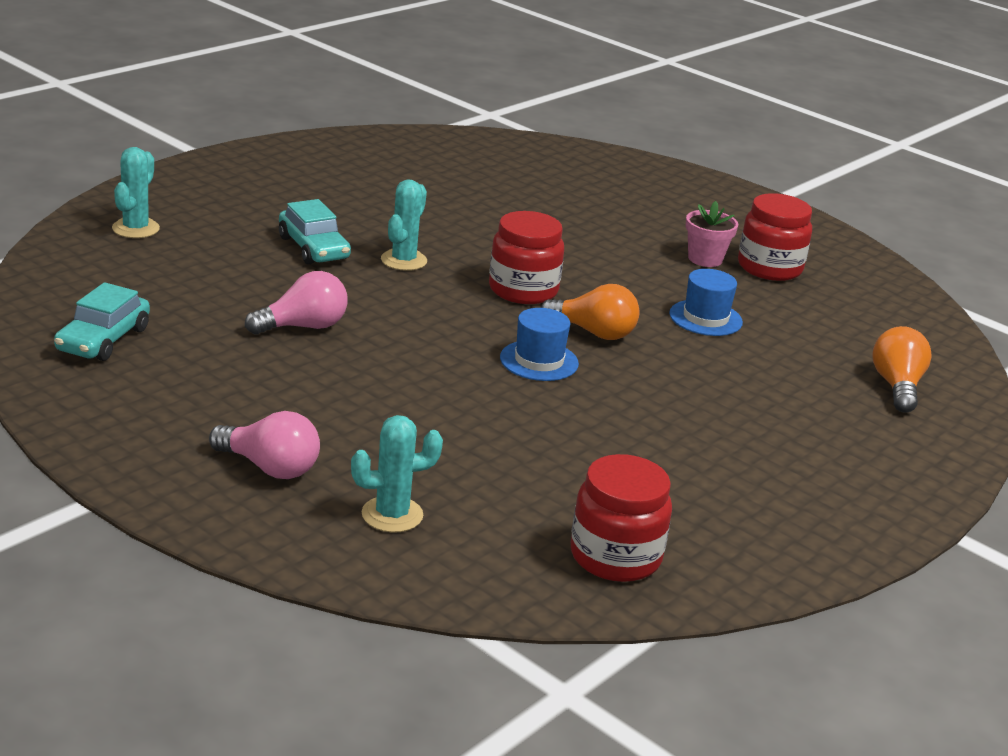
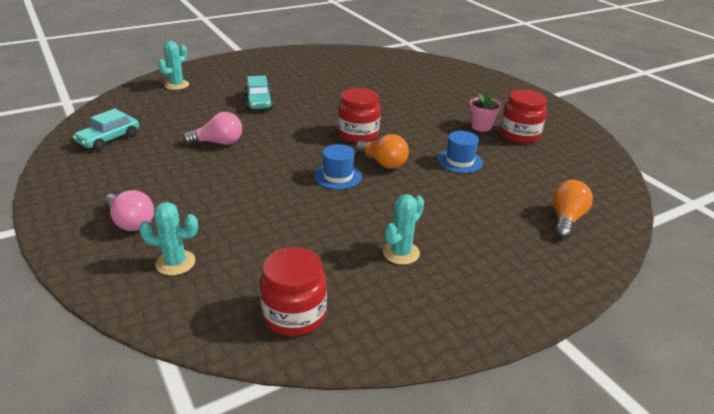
camera: 20 degrees right, 5 degrees up
turquoise cactus [381,179,427,271] -> turquoise cactus moved to [383,194,424,265]

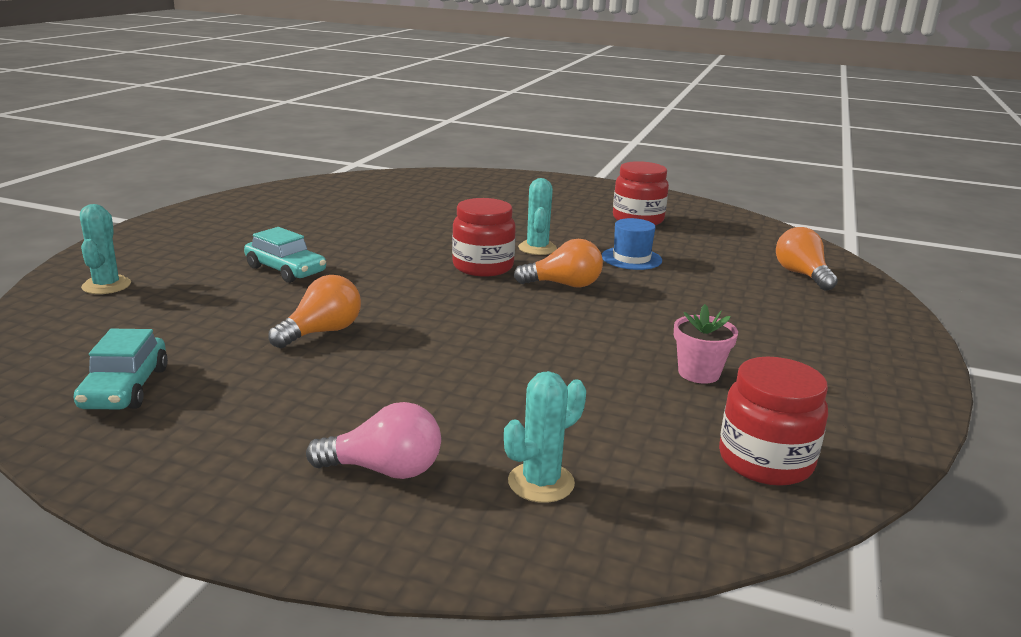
camera: 40 degrees left, 10 degrees down
pink light bulb [183,112,242,145] -> orange light bulb [268,275,361,348]
blue hat [314,144,362,189] -> none
turquoise cactus [383,194,424,265] -> turquoise cactus moved to [518,178,557,255]
pink flower pot [469,92,501,132] -> pink flower pot moved to [674,304,738,384]

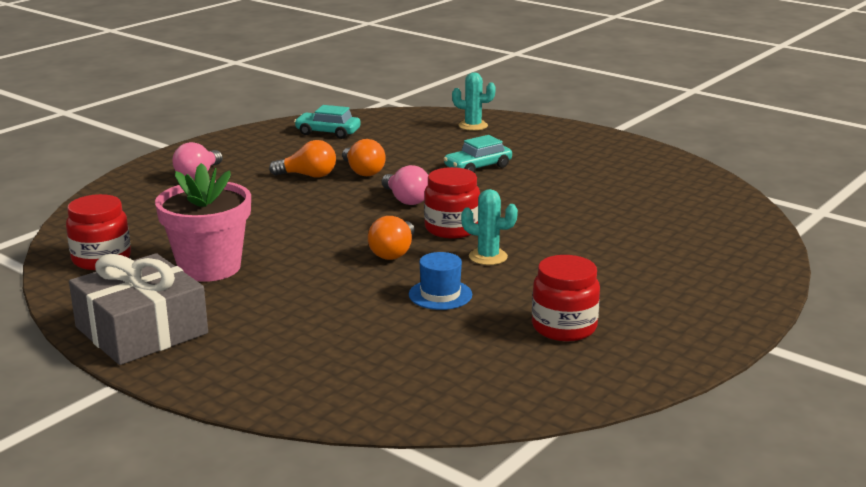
camera: 110 degrees right, 0 degrees up
turquoise cactus [504,371,586,503] -> none
pink flower pot [674,304,738,384] -> pink flower pot [155,163,251,282], size x2.00
orange light bulb [776,227,838,291] -> orange light bulb moved to [269,140,336,178]
none -> grey gift [69,253,208,365]
none -> pink light bulb [381,165,428,205]

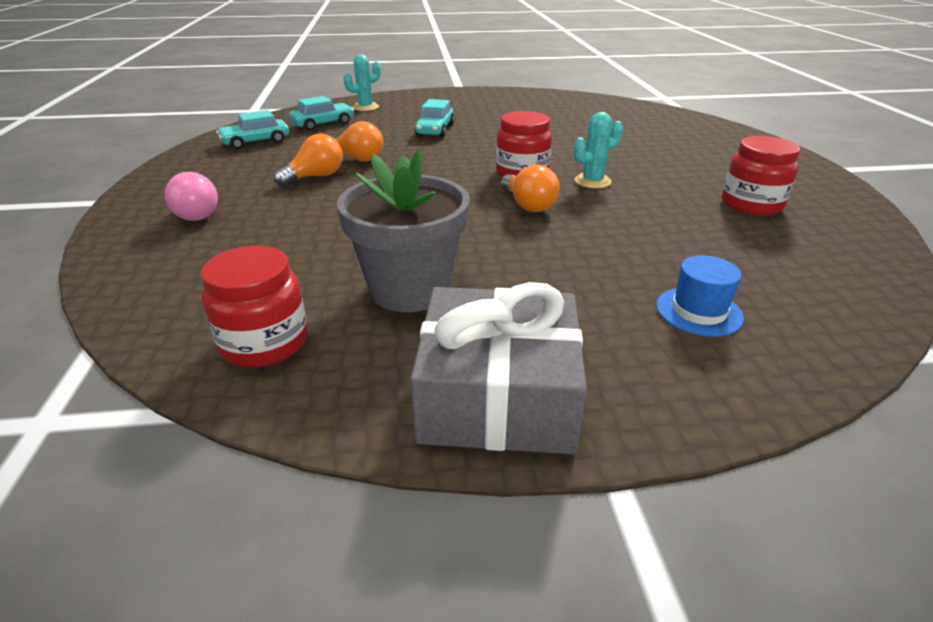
camera: 45 degrees left, 10 degrees up
pink flower pot [155,163,251,282] -> grey flower pot [337,149,470,312]
pink light bulb [381,165,428,205] -> none
blue hat [409,252,472,310] -> blue hat moved to [656,255,744,337]
none -> turquoise car [289,96,354,131]

